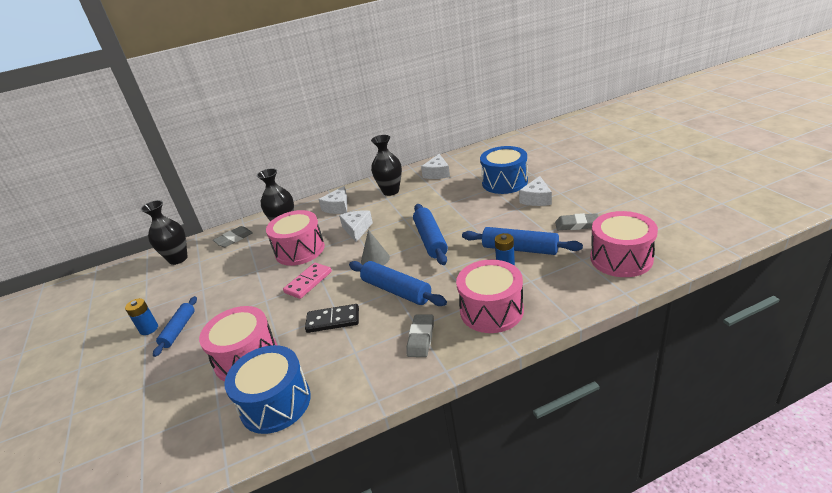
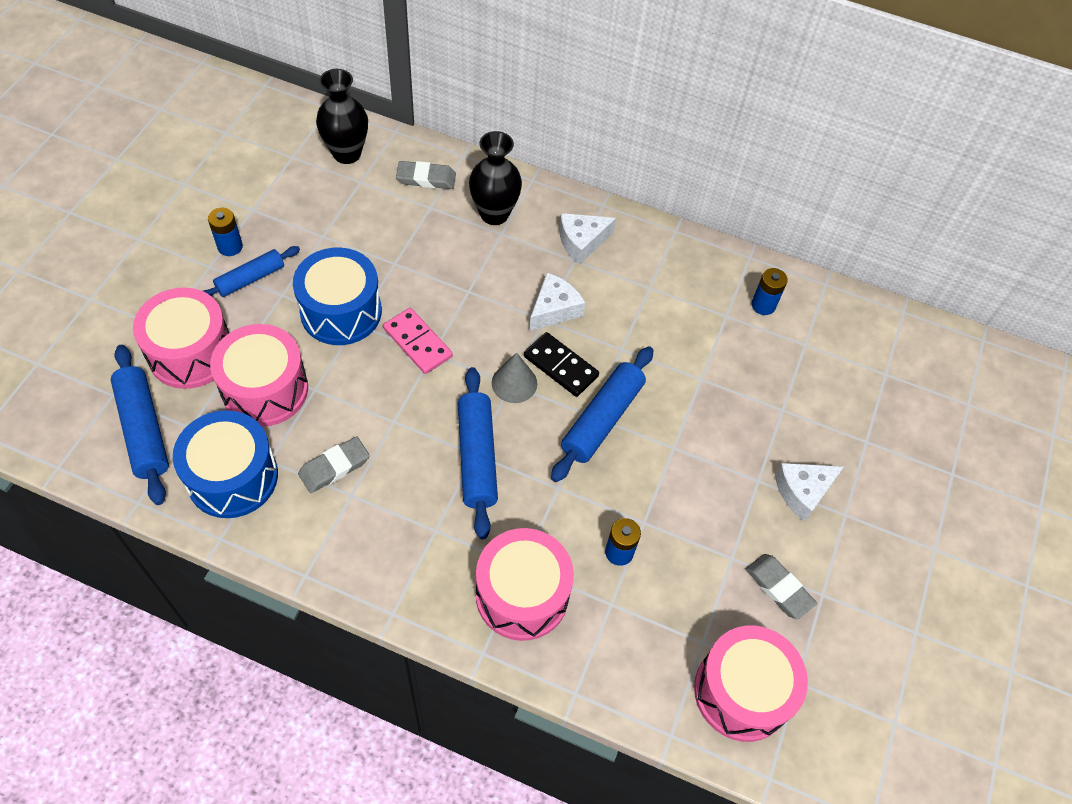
camera: 35 degrees right, 25 degrees up
pink drum [266,210,325,266] -> pink drum moved to [133,288,229,389]
pink domino [283,263,332,299] -> pink domino turned 60 degrees clockwise [383,308,453,374]
black domino [305,304,359,333] -> black domino moved to [524,332,599,397]
black vase [371,135,402,196] -> none
grey eraser [407,314,434,357] -> grey eraser moved to [298,436,370,493]
white cheese [421,154,450,179] -> blue battery [752,268,788,315]
blue rolling pin [462,227,583,255] -> blue rolling pin moved to [111,345,169,505]
blue drum [480,146,528,194] -> blue drum moved to [293,247,382,345]

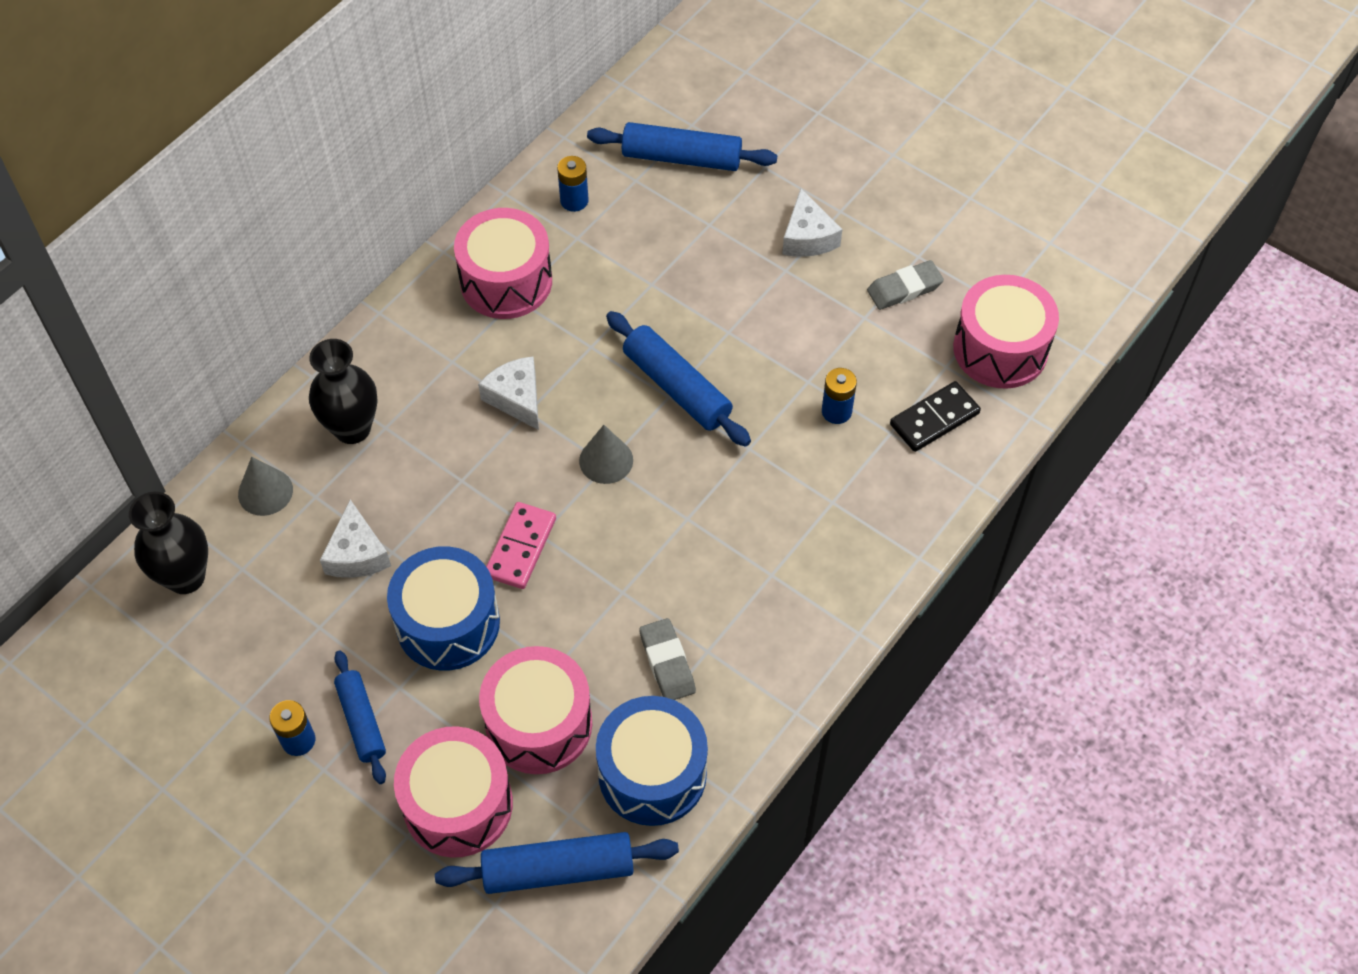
camera: 70 degrees left, 0 degrees up
pink domino [383,308,453,374] -> pink domino turned 45 degrees counterclockwise [486,502,556,589]
grey eraser [396,161,456,189] -> grey cone [238,457,293,516]
blue rolling pin [458,367,498,539] -> blue rolling pin moved to [587,122,777,171]
pink drum [476,528,574,641] -> pink drum moved to [454,208,552,319]
black domino [524,332,599,397] -> black domino moved to [890,381,981,452]
white cheese [559,213,616,264] -> white cheese moved to [320,500,391,578]

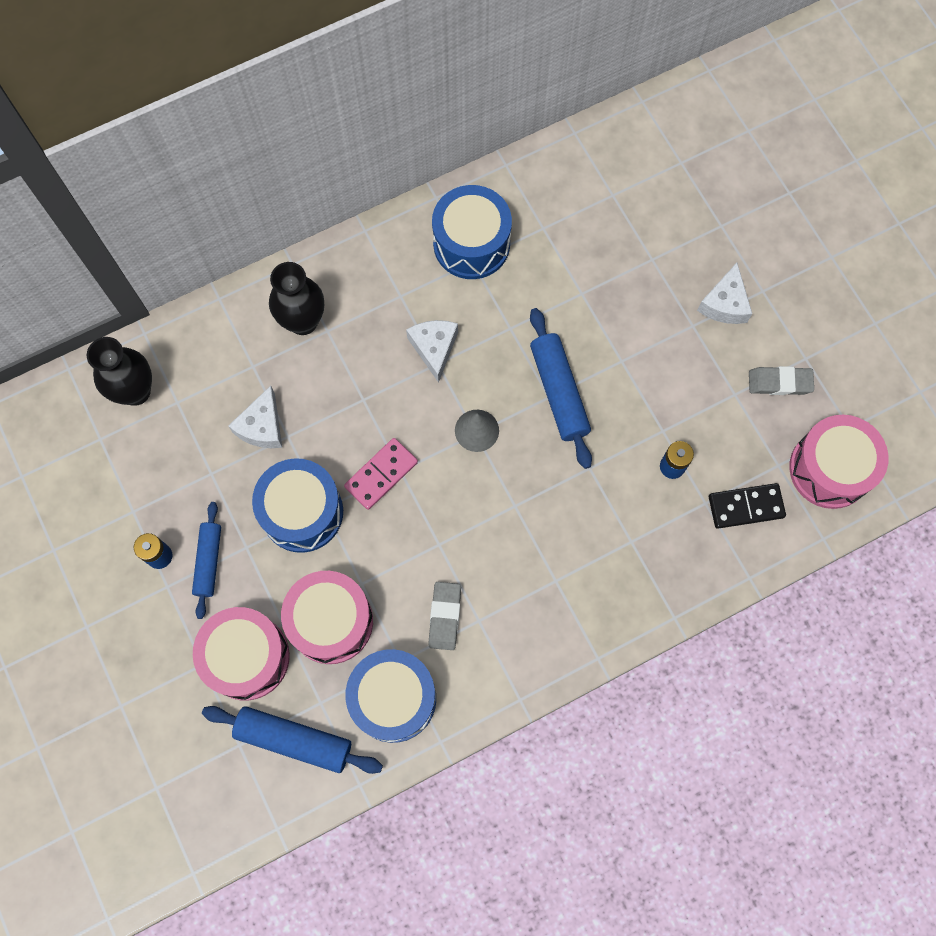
camera: 25 degrees right, 15 degrees up
grey cone [238,457,293,516] -> none
pink drum [454,208,552,319] -> blue drum [432,185,512,279]
blue battery [557,156,589,212] -> none
blue rolling pin [587,122,777,171] -> none

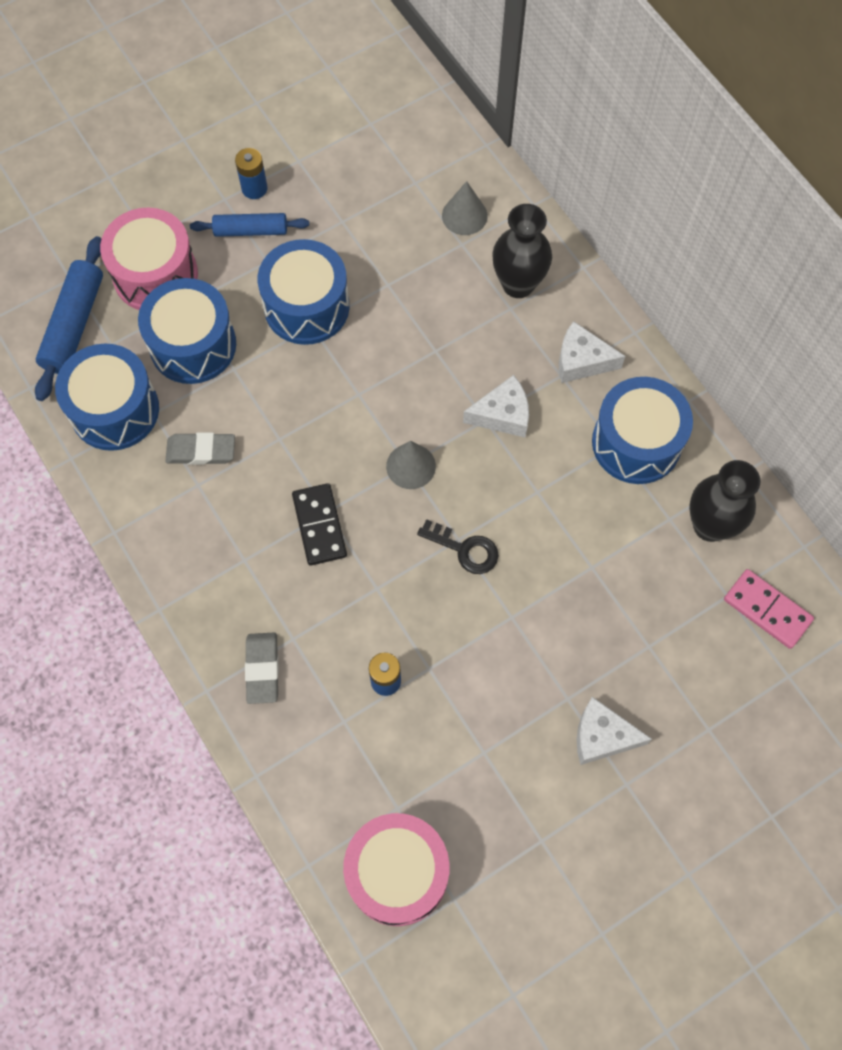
camera: 85 degrees right, 5 degrees down
black vase [87,337,152,406] -> black vase moved to [689,460,761,542]
white cheese [228,386,282,448] -> white cheese moved to [559,321,625,383]
pink drum [281,571,373,664] -> blue drum [138,278,236,384]
pink domino [344,438,418,510] -> pink domino moved to [724,569,814,649]
blue rolling pin [530,308,592,469] -> black key [417,519,499,574]
black domino [709,483,786,529] -> black domino moved to [292,483,347,566]
grey eraser [749,366,814,395] -> grey eraser moved to [245,633,279,704]
none -> grey cone [442,181,488,235]

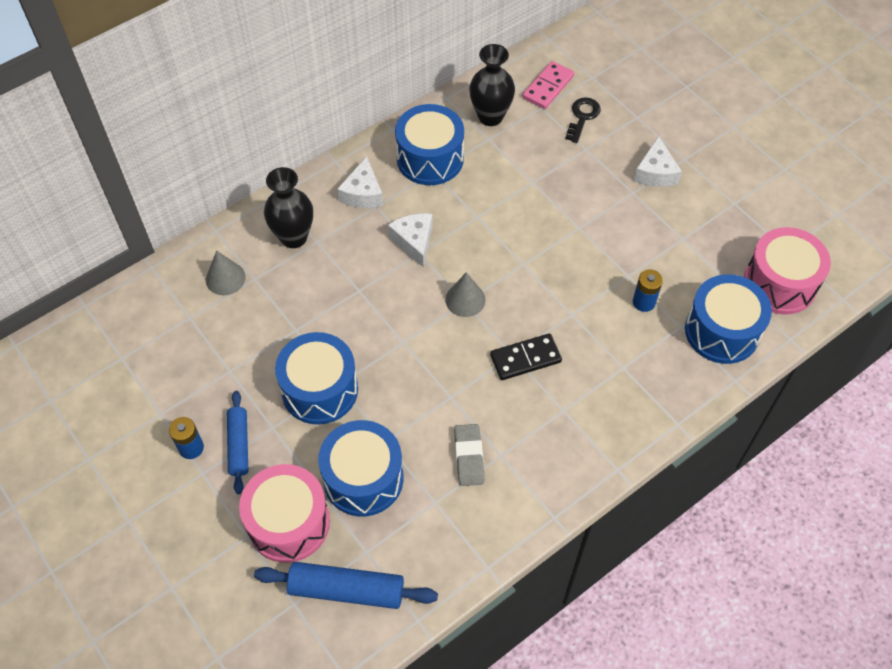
camera: 95 degrees left, 10 degrees down
blue drum [55,344,159,451] -> blue drum moved to [685,274,772,364]
grey eraser [245,633,279,704] -> none
black key [417,519,499,574] -> black key moved to [565,97,601,143]

